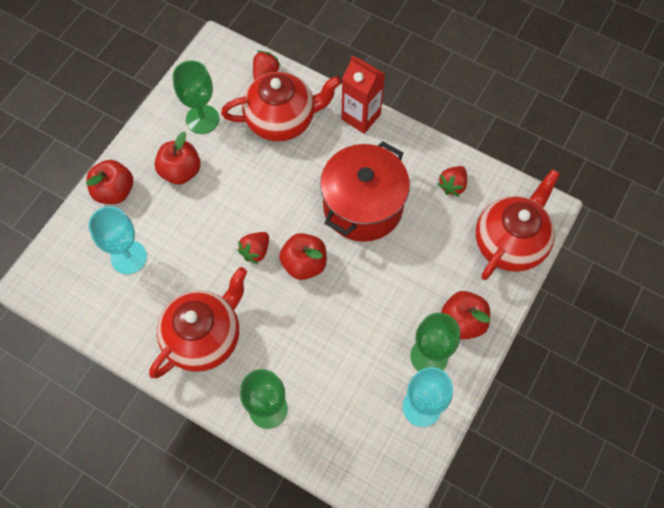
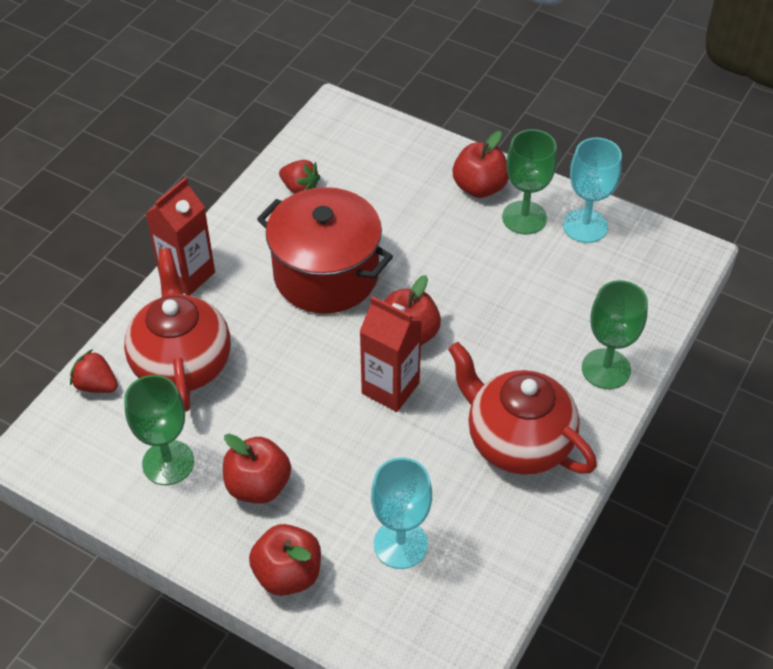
camera: 90 degrees left, 15 degrees down
red strawberry [237,232,269,264] -> red carton [360,296,422,412]
red teapot [476,169,560,280] -> none

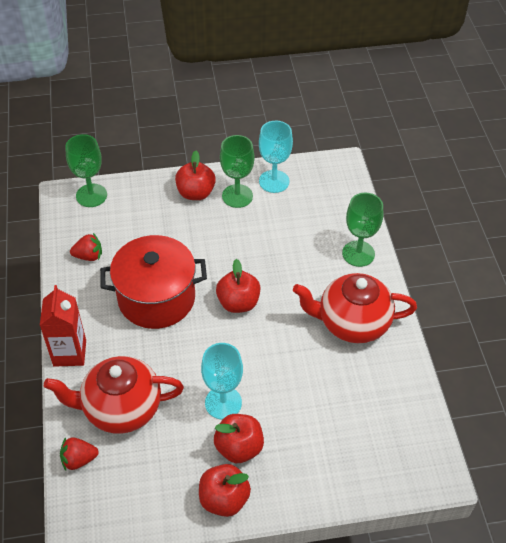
camera: 40 degrees left, 0 degrees up
red teapot [124,248,231,412] -> red teapot turned 45 degrees counterclockwise [44,356,184,434]
green goblet [124,375,194,485] -> green goblet moved to [65,134,107,207]
red apple [249,524,321,596] -> red apple moved to [199,464,251,517]
red carton [360,296,422,412] -> none
turquoise goblet [371,458,432,569] -> turquoise goblet moved to [201,343,243,420]

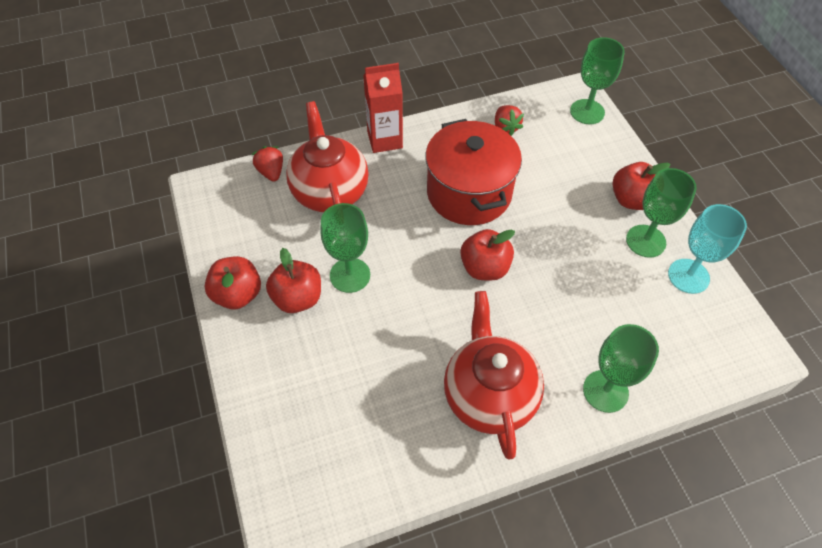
camera: 80 degrees right, 5 degrees up
turquoise goblet [201,343,243,420] -> green goblet [320,203,370,293]

